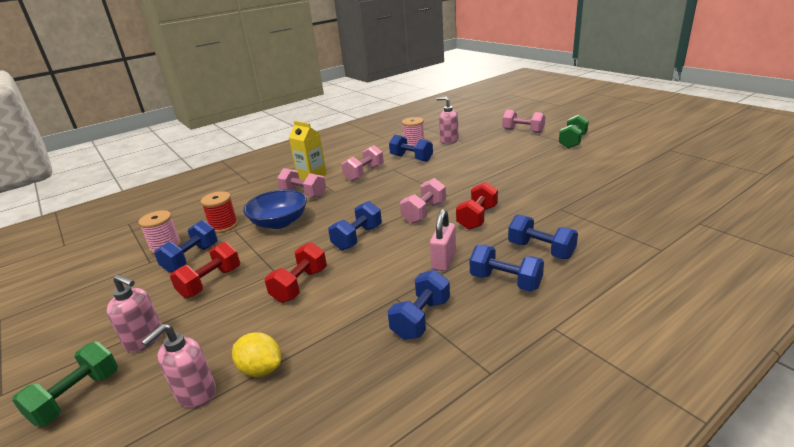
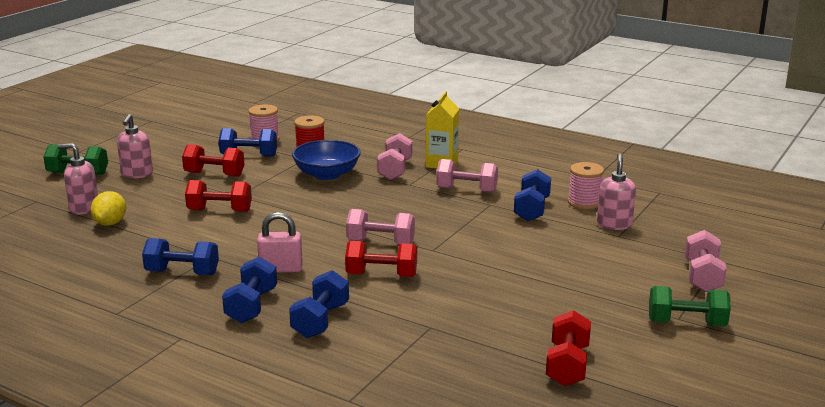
camera: 65 degrees right, 5 degrees down
blue dumbbell [328,201,382,250] -> none
none -> red dumbbell [546,310,591,386]

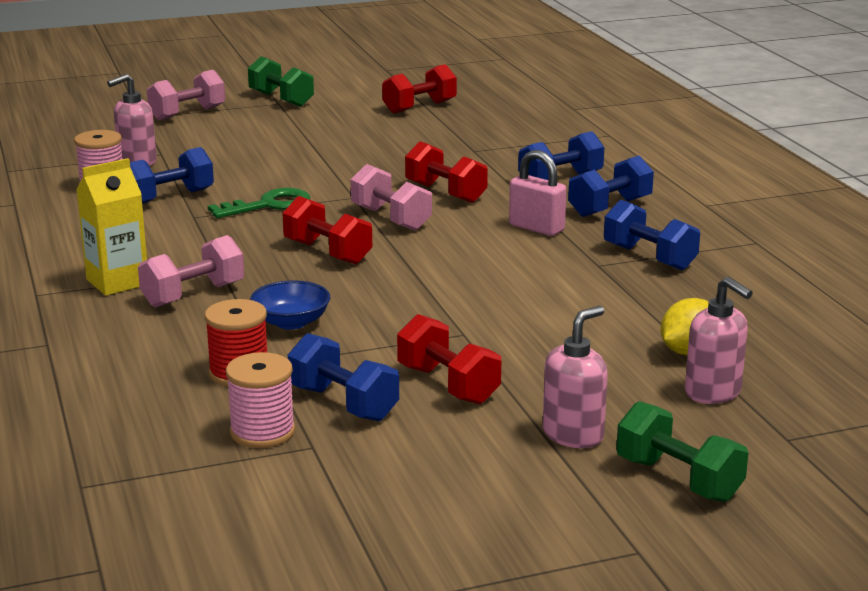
camera: 140 degrees left, 0 degrees up
red dumbbell [185,180,252,212] -> red dumbbell moved to [283,196,372,264]
blue bowl [292,140,361,180] -> blue bowl [250,280,330,330], size x0.65
pink dumbbell [436,159,498,193] -> none
none -> green key [208,188,310,218]

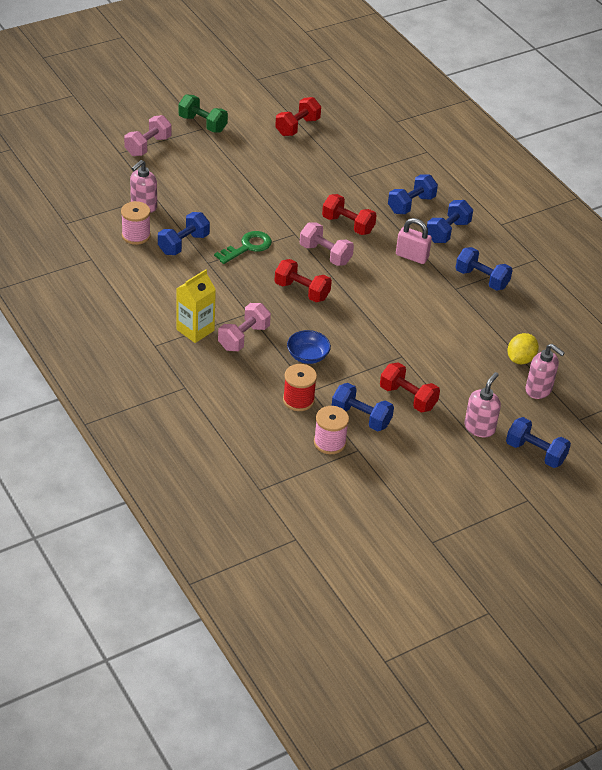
camera: 15 degrees left, 20 degrees up
green dumbbell [616,401,748,502] -> blue dumbbell [506,417,571,468]

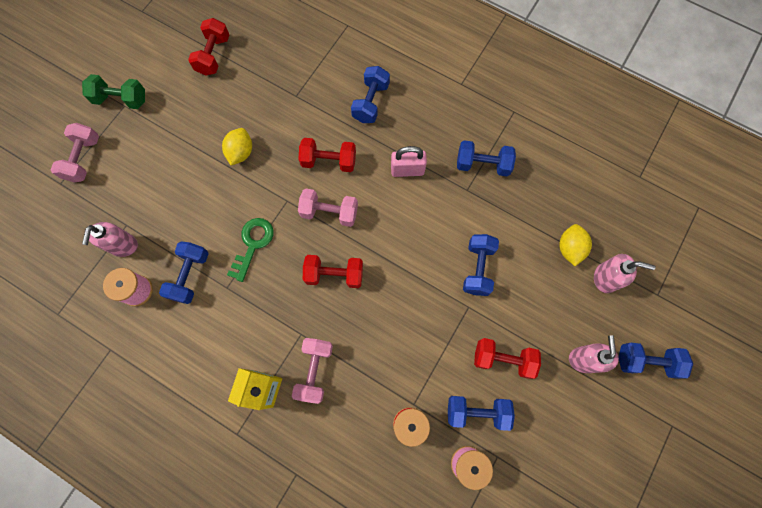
camera: 25 degrees left, 30 degrees up
blue bowl [287,330,331,364] -> none
blue dumbbell [427,200,473,243] -> blue dumbbell moved to [463,234,499,296]
none -> yellow lemon [222,128,252,165]

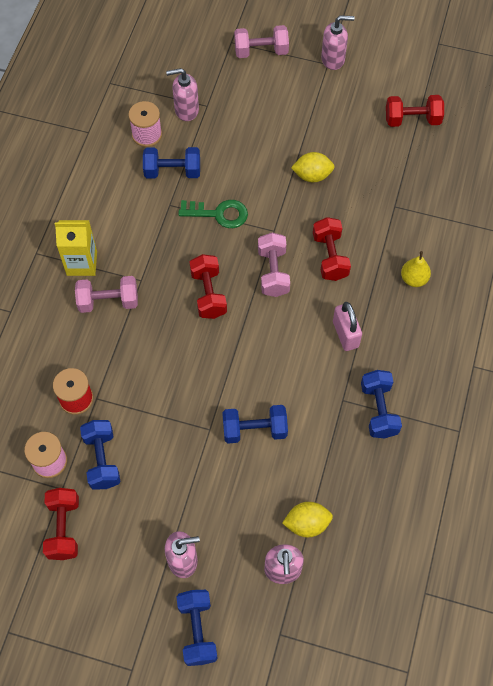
camera: 75 degrees right, 10 degrees down
green dumbbell [82,74,145,109] -> pink soap dispenser [321,15,355,70]
blue dumbbell [351,66,390,123] -> yellow pear [401,251,431,287]
red dumbbell [474,338,541,379] -> red dumbbell moved to [43,488,79,560]

